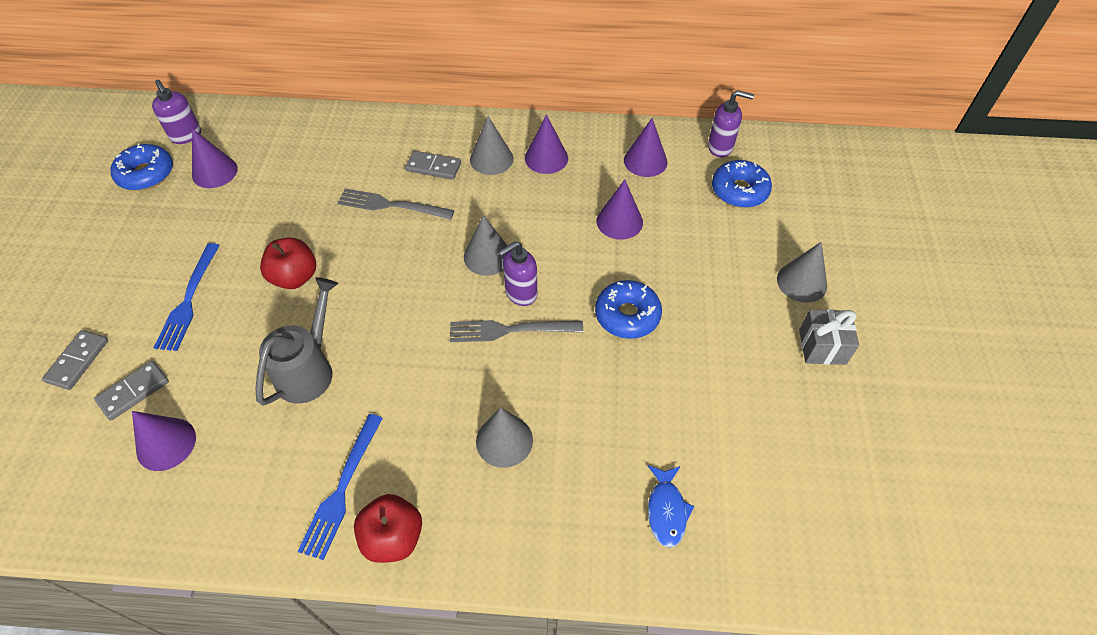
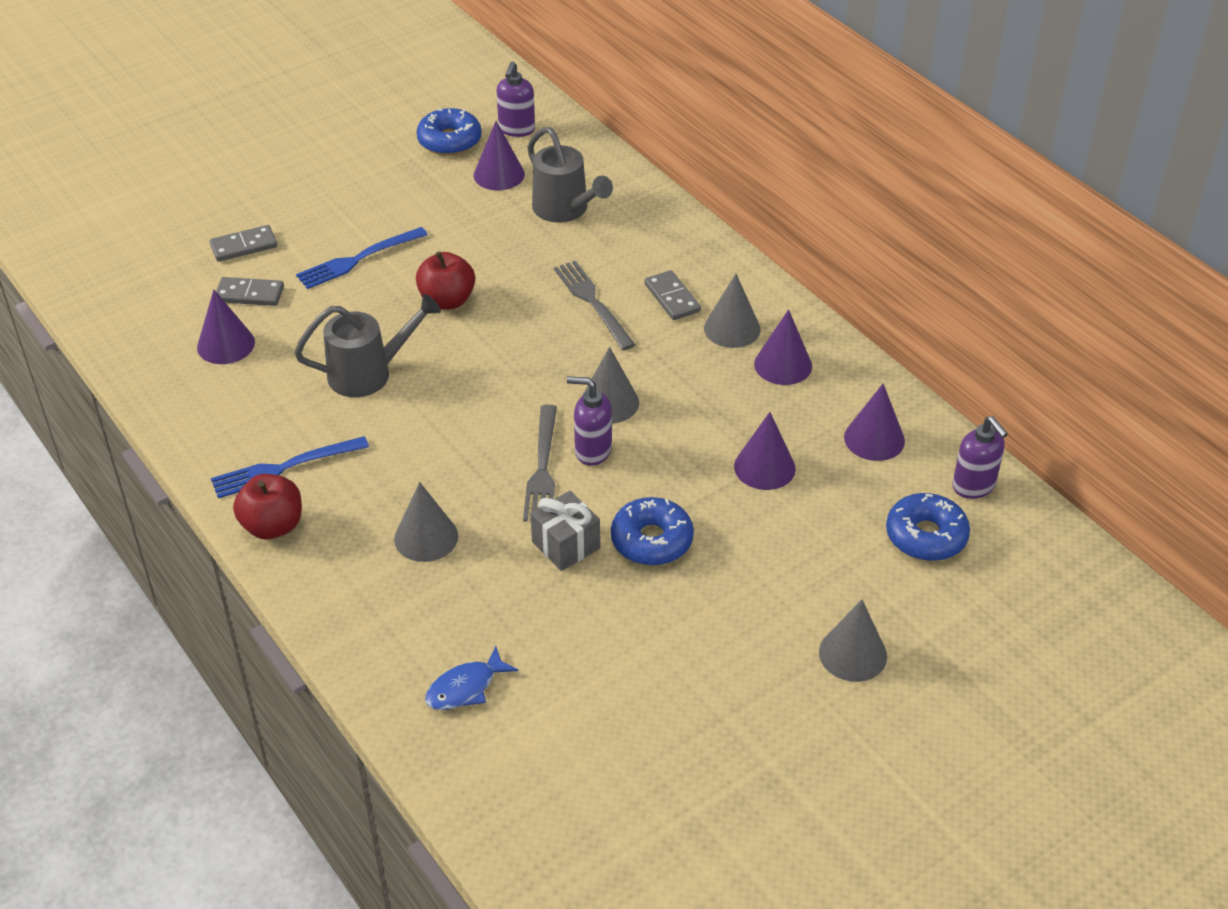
camera: 50 degrees right, 10 degrees down
grey fork [450,320,583,342] -> grey fork turned 135 degrees counterclockwise [523,405,557,522]
grey gift [799,309,859,365] -> grey gift moved to [530,491,600,571]
none -> grey watering can [527,127,613,223]

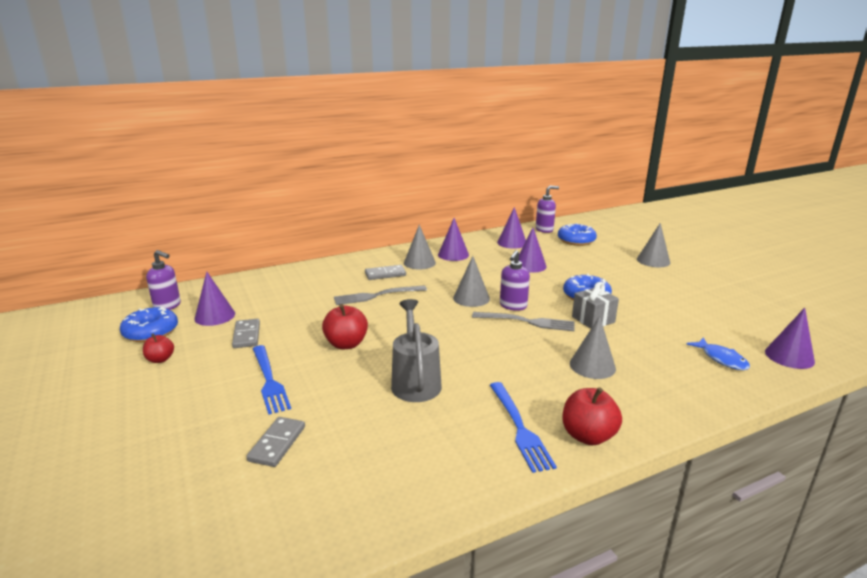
camera: 80 degrees left, 20 degrees down
purple cone [197,290,255,364] -> purple cone moved to [765,308,815,369]
grey domino [210,225,277,262] -> grey domino moved to [232,319,260,348]
grey watering can [527,127,613,223] -> none
none -> red apple [143,333,174,363]

